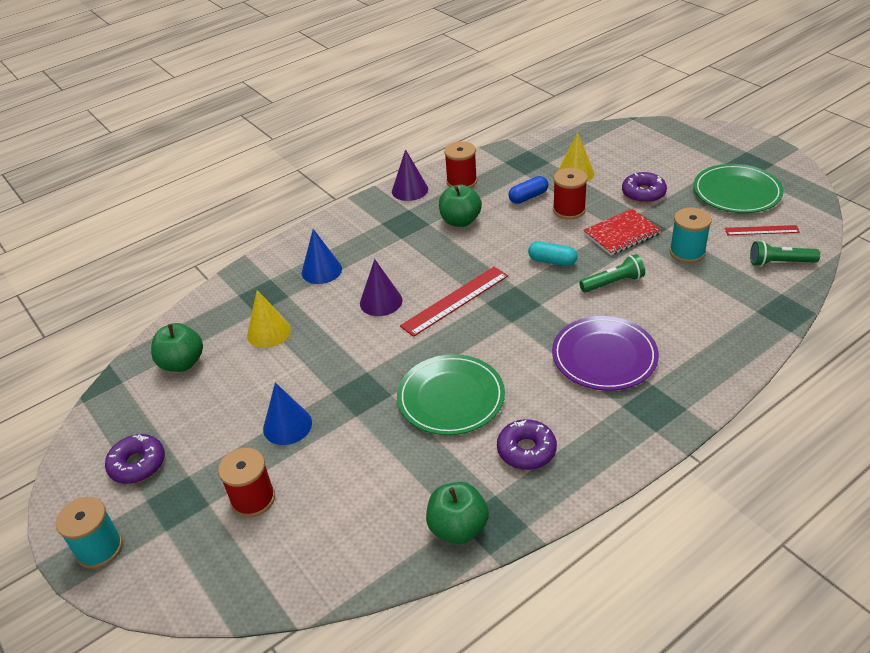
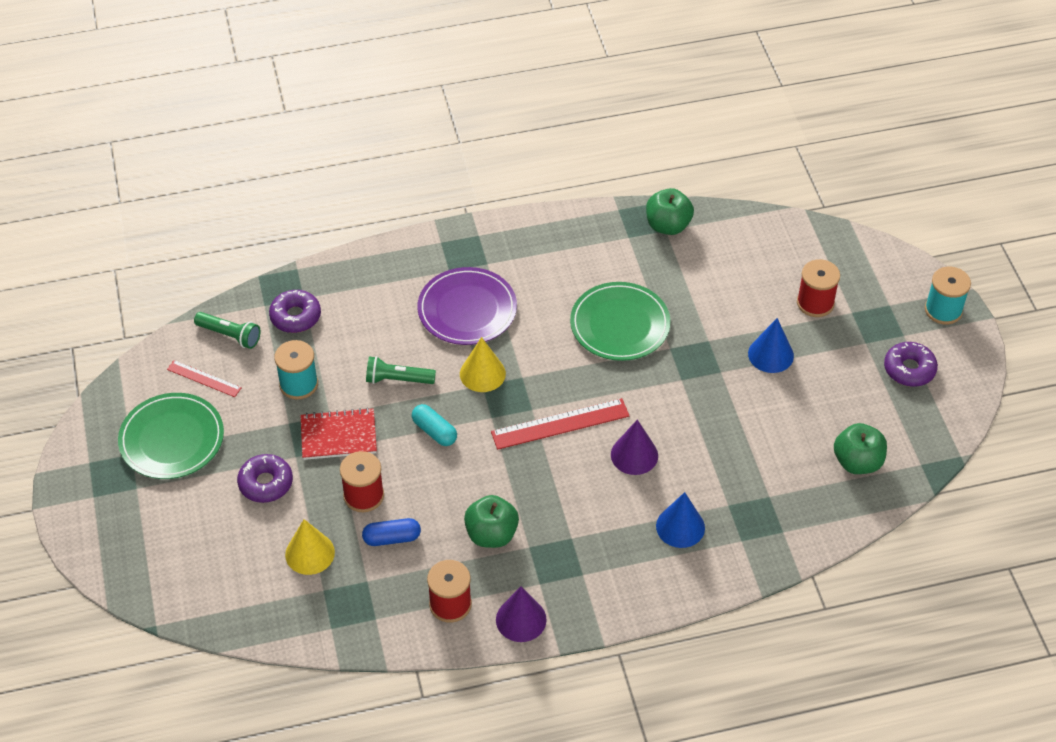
camera: 160 degrees left, 10 degrees up
yellow cone [247,290,291,348] -> yellow cone moved to [460,337,506,392]
purple donut [497,419,557,470] -> purple donut moved to [269,290,321,333]

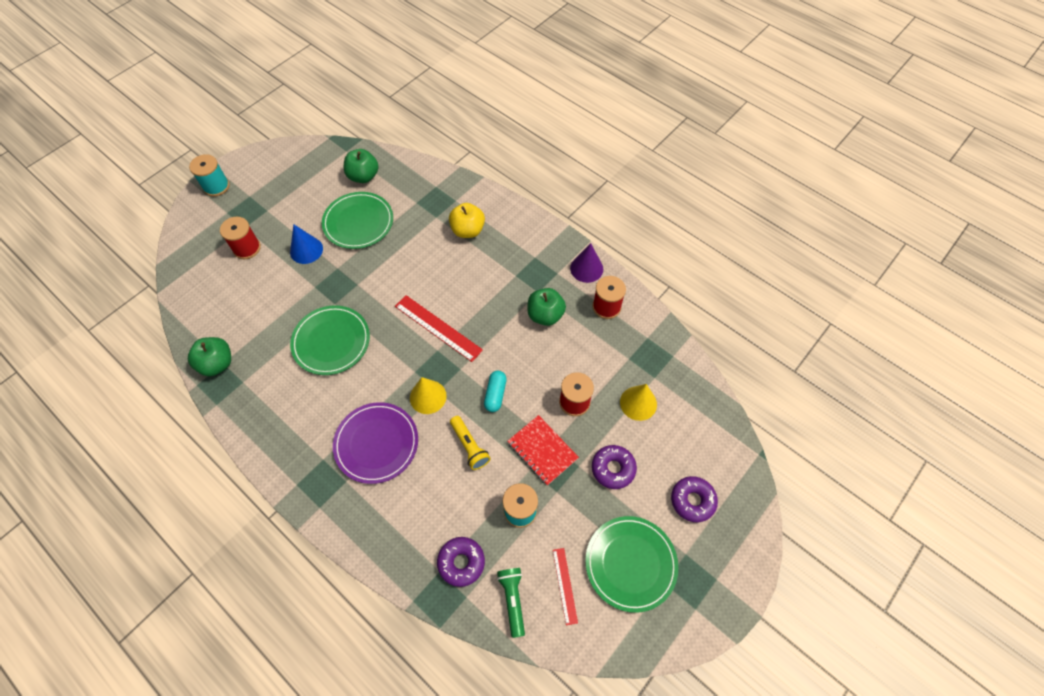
camera: 125 degrees left, 10 degrees up
blue capsule [362,518,421,546] -> none
green flashlight [366,356,436,384] -> yellow flashlight [450,416,491,470]
purple cone [611,419,658,475] -> none
blue cone [656,492,705,548] -> yellow apple [449,203,485,238]
purple donut [884,342,938,387] -> purple donut moved to [671,476,718,522]
none -> green plate [322,192,393,249]

